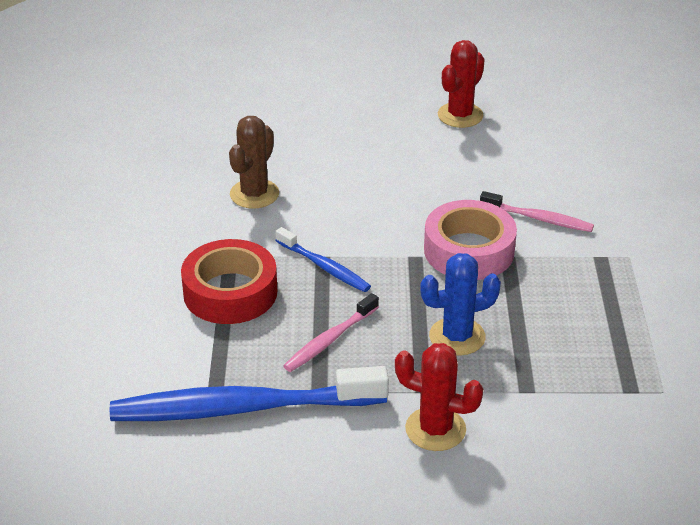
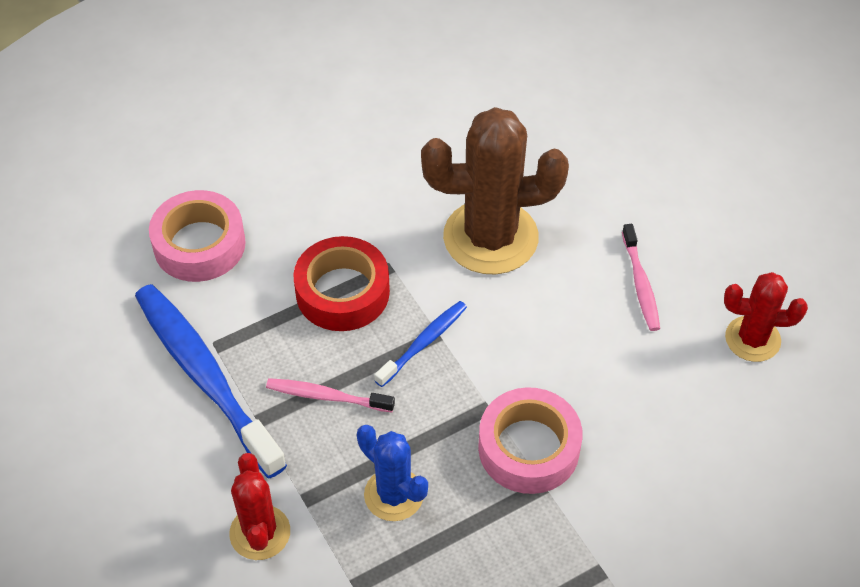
camera: 60 degrees right, 15 degrees up
brown cactus [229,116,279,209] -> brown cactus [421,107,569,275], size x1.81
blue toothbrush [275,227,371,292] -> blue toothbrush turned 150 degrees counterclockwise [374,301,467,387]
pink toothbrush [480,191,594,232] -> pink toothbrush moved to [622,224,660,331]
none -> pink tape [149,190,246,282]

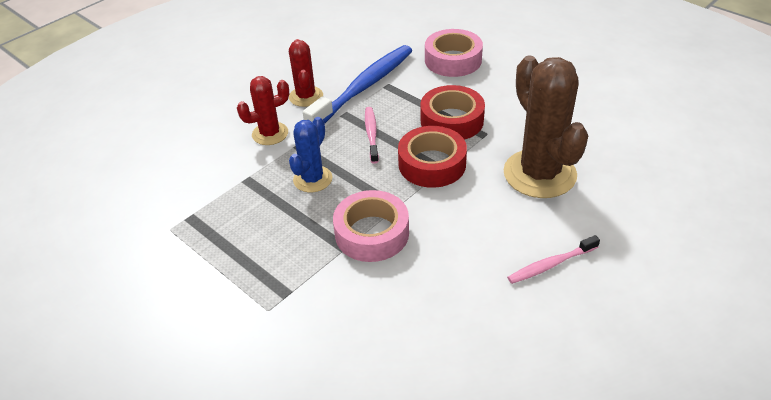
camera: 75 degrees right, 10 degrees down
blue toothbrush [374,301,467,387] -> red tape [398,126,467,188]
red cactus [724,272,808,362] -> red cactus moved to [289,39,323,107]

